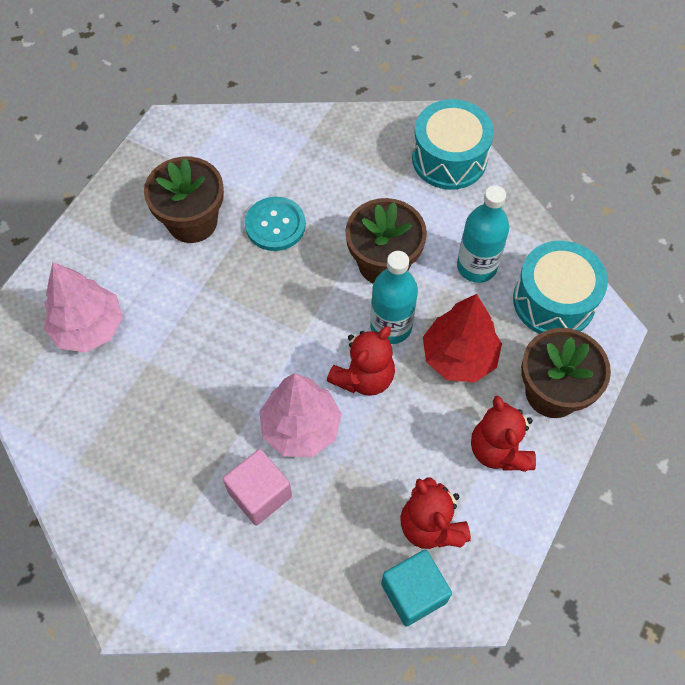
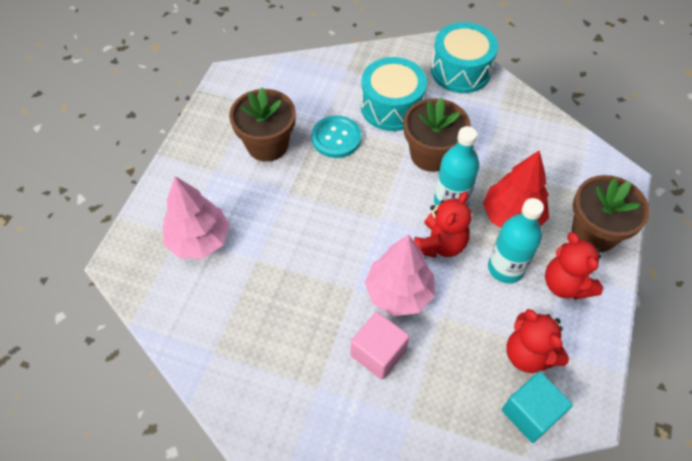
camera: 10 degrees left, 5 degrees down
turquoise bottle [457,185,509,283] -> turquoise bottle moved to [488,198,544,283]
turquoise drum [513,241,608,334] -> turquoise drum moved to [361,57,427,131]

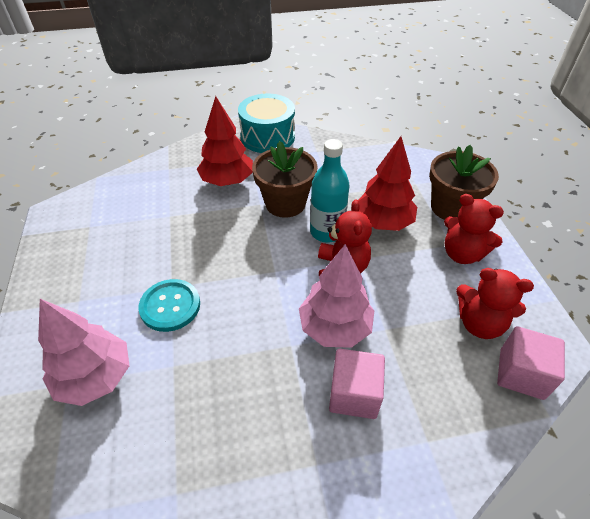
camera: 30 degrees left, 10 degrees down
brown flower pot [229,88,296,162] -> none
turquoise button [311,116,361,158] -> turquoise button moved to [138,279,200,332]
turquoise drum [361,57,427,131] -> red tree [197,96,253,186]
turquoise bottle [488,198,544,283] -> none
turquoise cube [502,372,573,443] -> pink cube [497,326,565,400]

